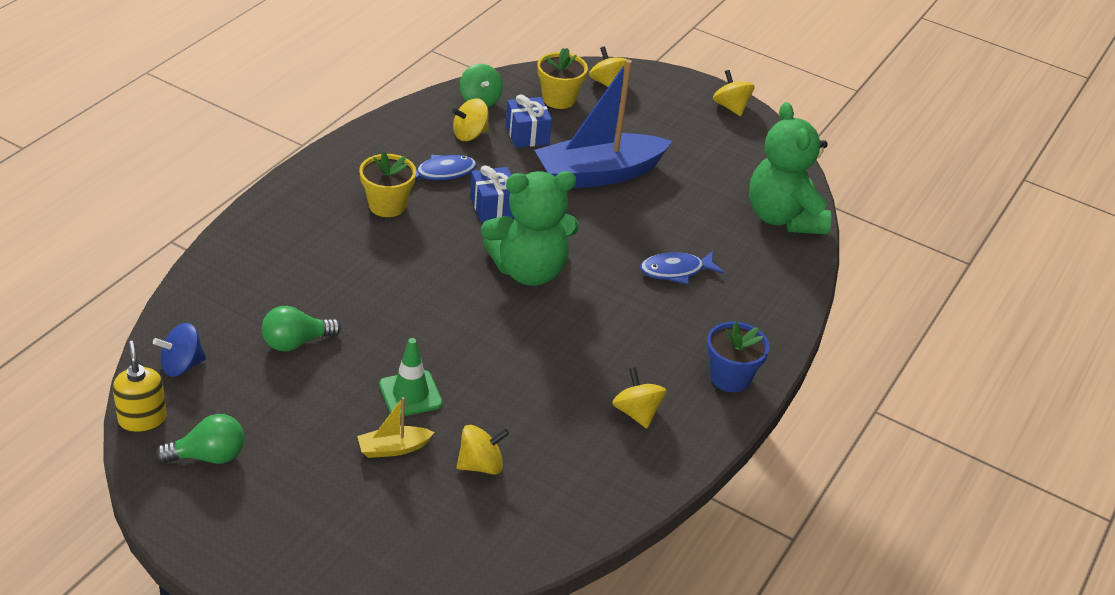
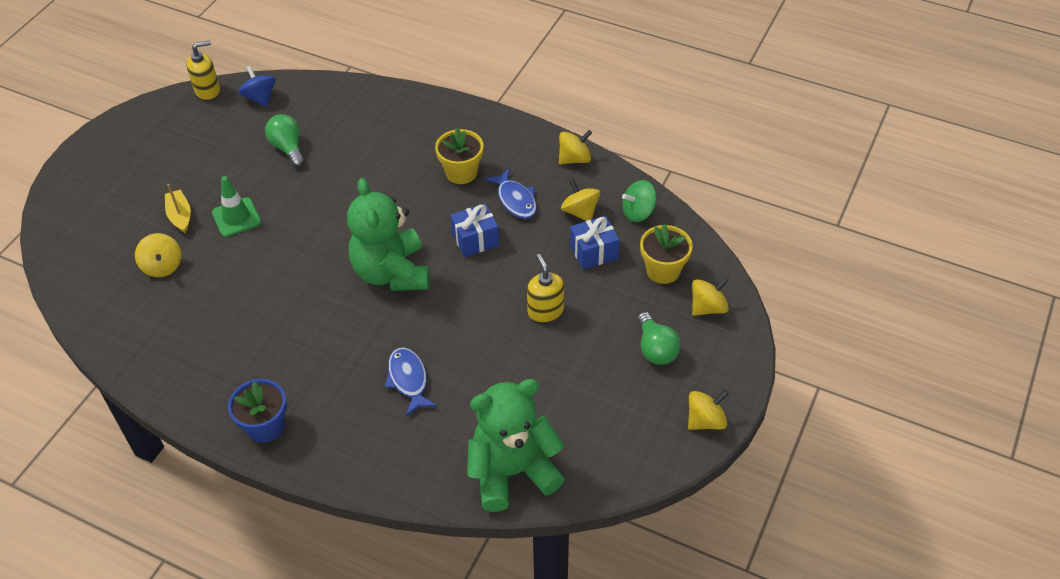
camera: 90 degrees right, 10 degrees up
green light bulb [155,414,245,464] -> green light bulb moved to [637,312,681,365]
blue boat [535,59,672,188] -> yellow soap dispenser [527,254,564,323]
yellow spinning top [612,367,667,428] -> yellow spinning top moved to [559,130,592,164]

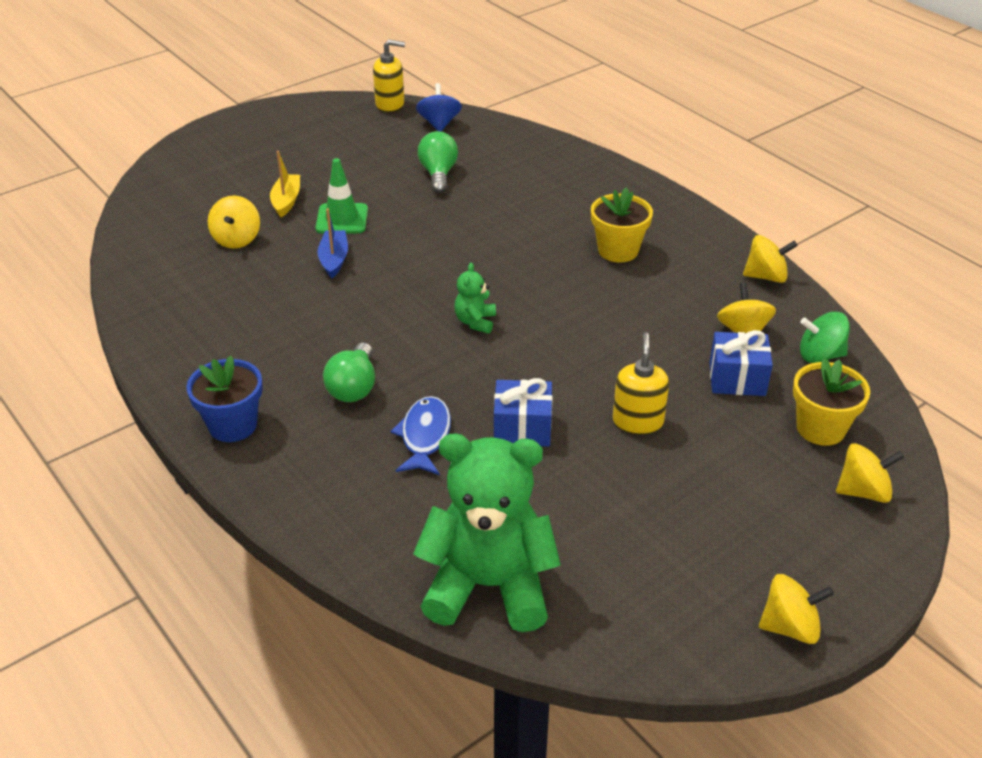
camera: 25 degrees right, 10 degrees down
green teddy bear [347,178,429,291] -> green teddy bear [454,263,496,334], size x0.42
blue gift [450,203,499,257] -> blue gift moved to [494,378,553,447]
blue fish [485,168,537,219] -> none
green light bulb [637,312,681,365] -> green light bulb moved to [323,343,375,402]
none -> blue boat [318,208,348,278]

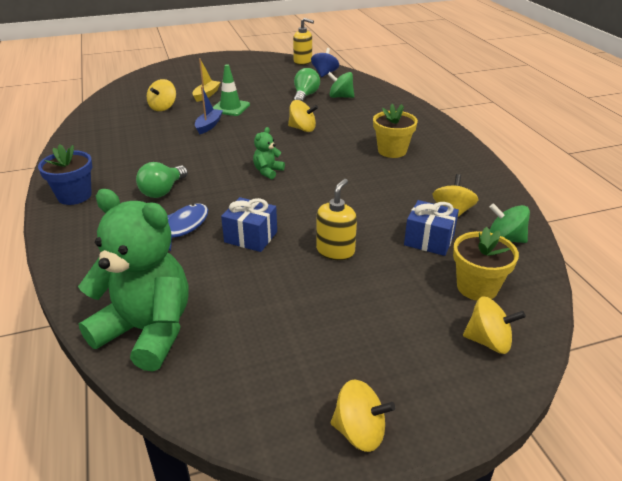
camera: 20 degrees right, 5 degrees down
yellow spinning top [743,235,798,283] -> yellow spinning top moved to [288,100,318,132]
none -> green spinning top [327,72,354,98]

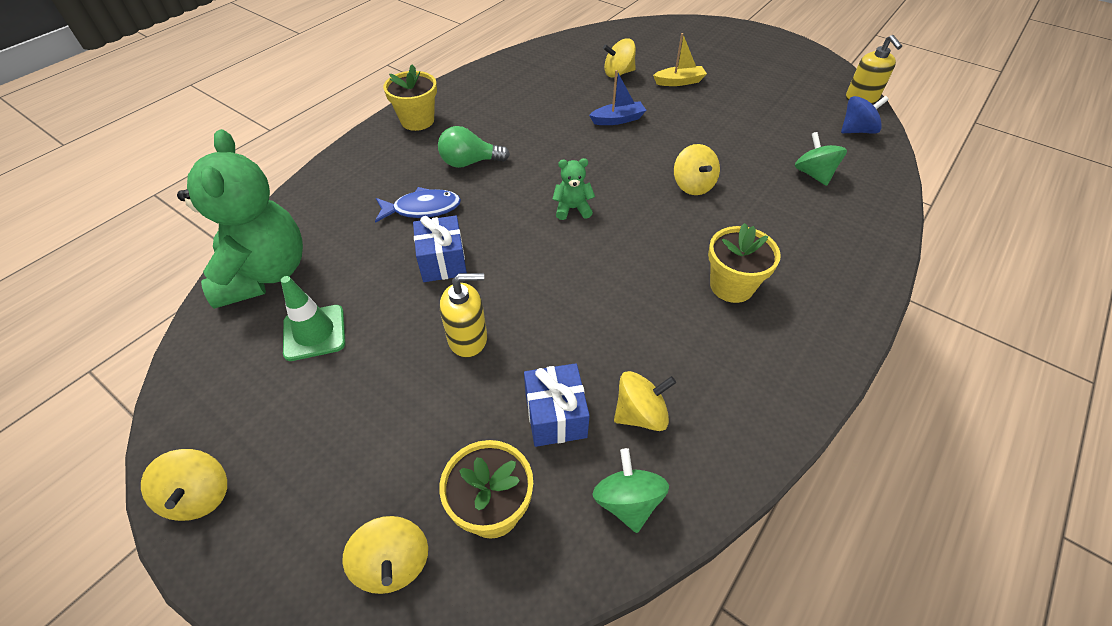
camera: 55 degrees right, 15 degrees up
blue flower pot [38,144,93,205] -> yellow flower pot [383,64,437,131]
green traffic cone [213,65,250,116] -> green traffic cone moved to [281,276,345,361]
green light bulb [293,68,320,102] -> none

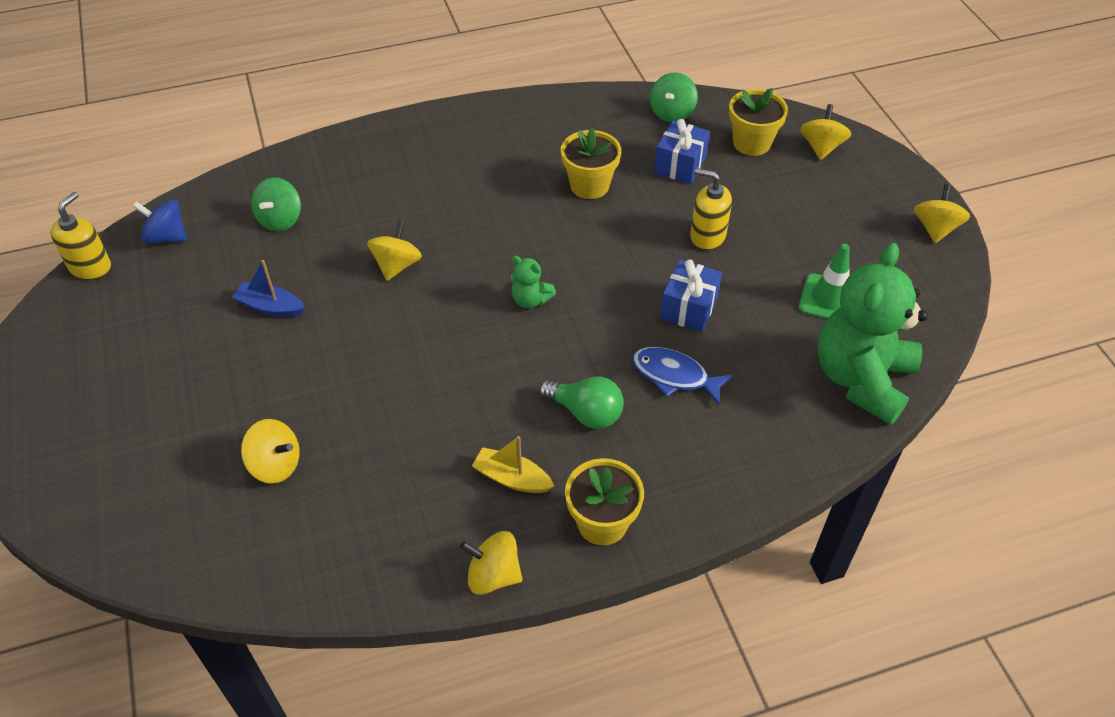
camera: 145 degrees left, 0 degrees up
blue boat [589,70,646,125] -> blue boat moved to [232,260,305,317]
yellow spinning top [614,371,676,431] -> yellow spinning top moved to [460,531,523,595]
yellow boat [653,33,707,86] -> yellow boat moved to [472,436,554,493]
yellow flower pot [708,223,781,303] -> yellow flower pot moved to [561,128,621,199]

